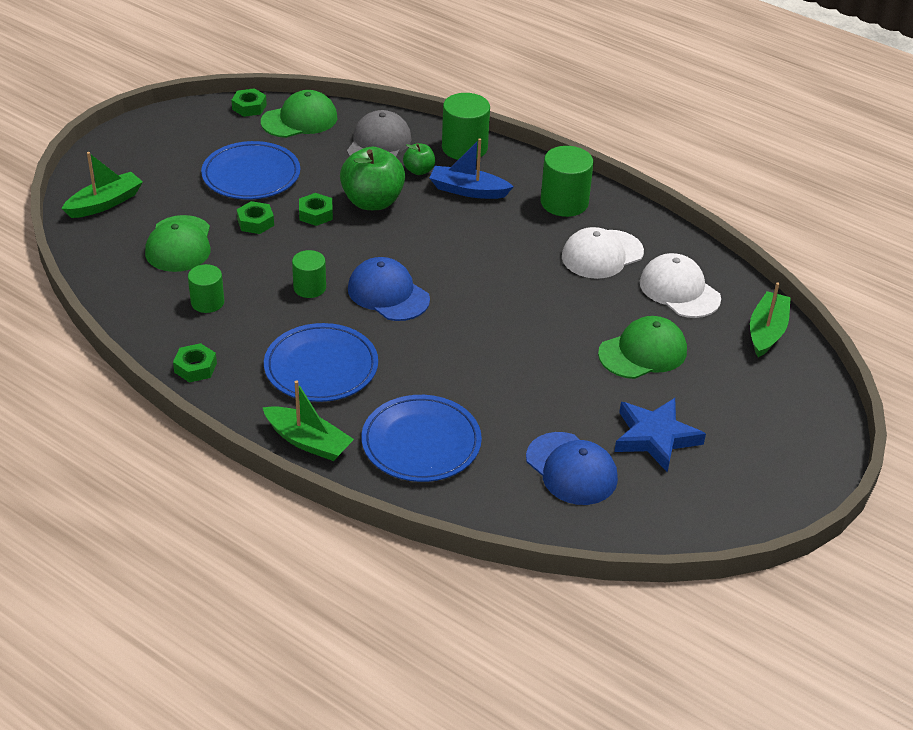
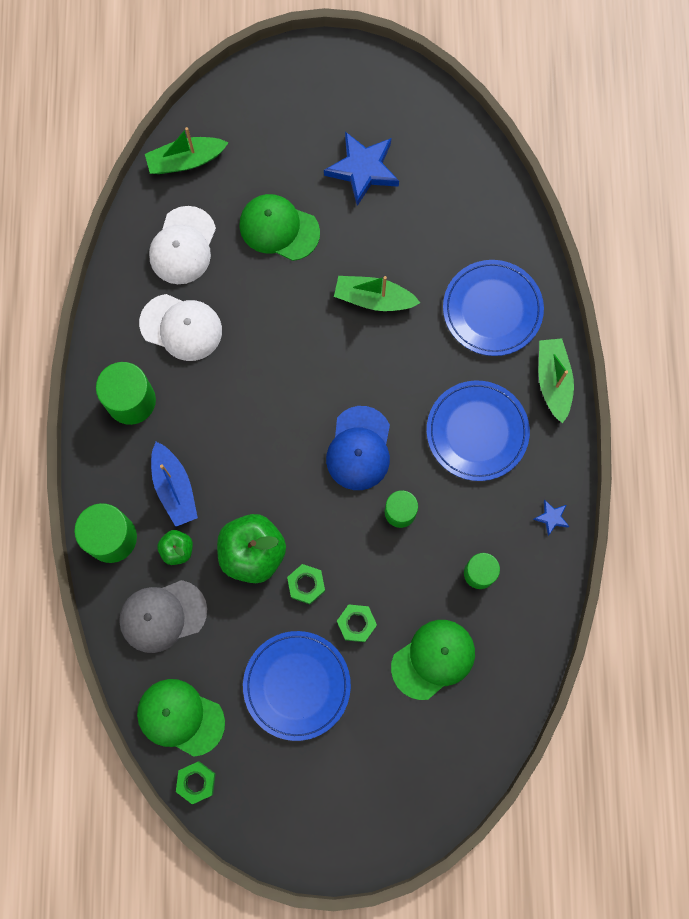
camera: 125 degrees left, 35 degrees up
green boat [62,152,143,218] -> green boat moved to [334,276,420,311]
green nut [173,343,217,383] -> blue star [533,500,569,536]
blue cap [526,432,618,505] -> none

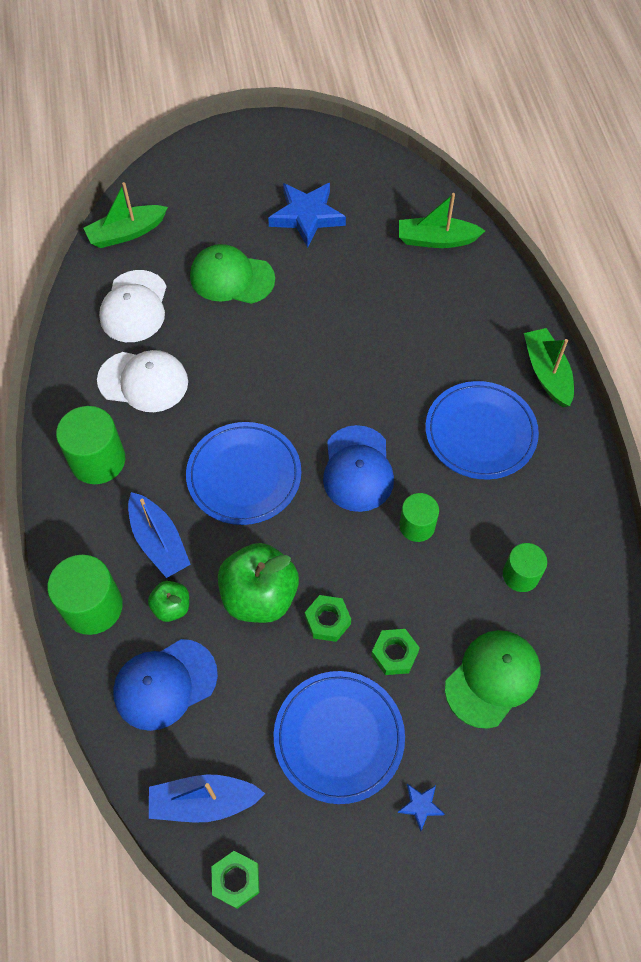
camera: 10 degrees left, 15 degrees down
grey cap [119,580,207,653] -> blue cap [113,639,218,731]
green cap [137,679,225,757] -> blue boat [149,775,265,823]
green boat [334,276,420,311] -> green boat moved to [399,193,485,248]
blue plate [443,260,544,356] -> blue plate moved to [186,422,301,525]
blue star [533,500,569,536] -> blue star moved to [397,784,445,832]

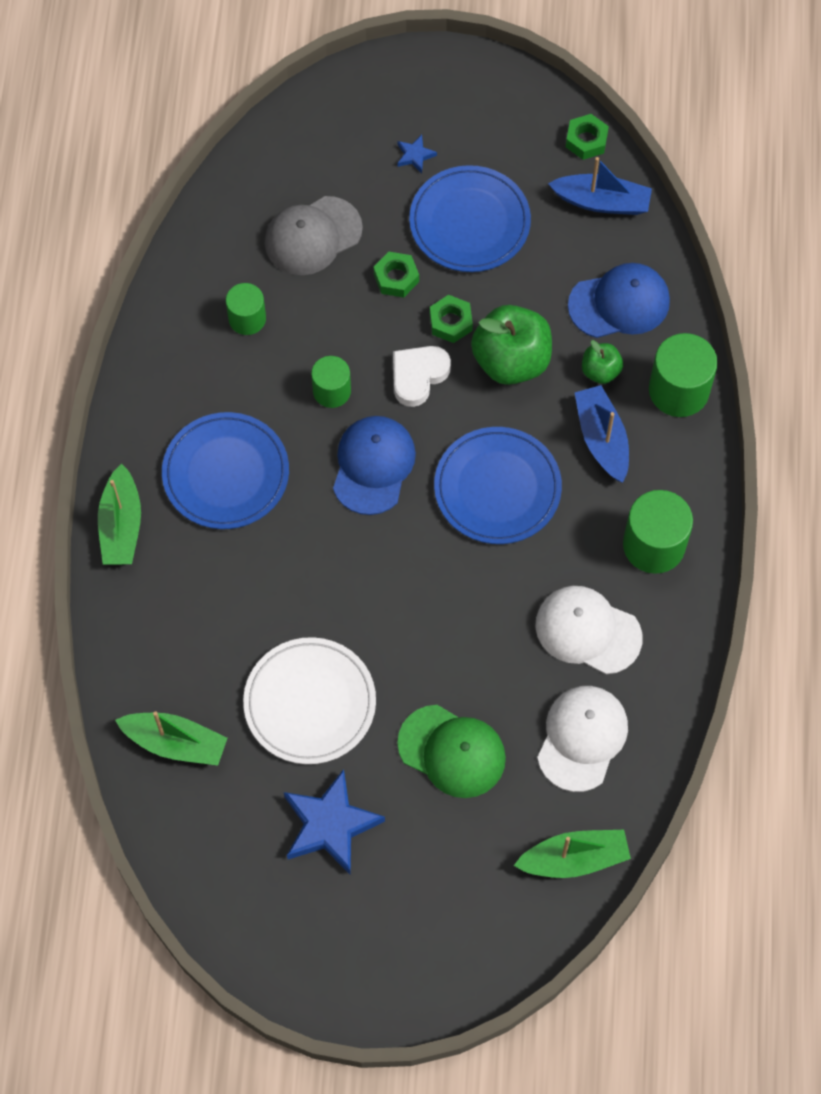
camera: 165 degrees left, 5 degrees up
green cap [445,630,541,729] -> grey cap [265,196,363,275]
none -> white plate [243,637,376,764]
none -> white heart [393,346,451,407]

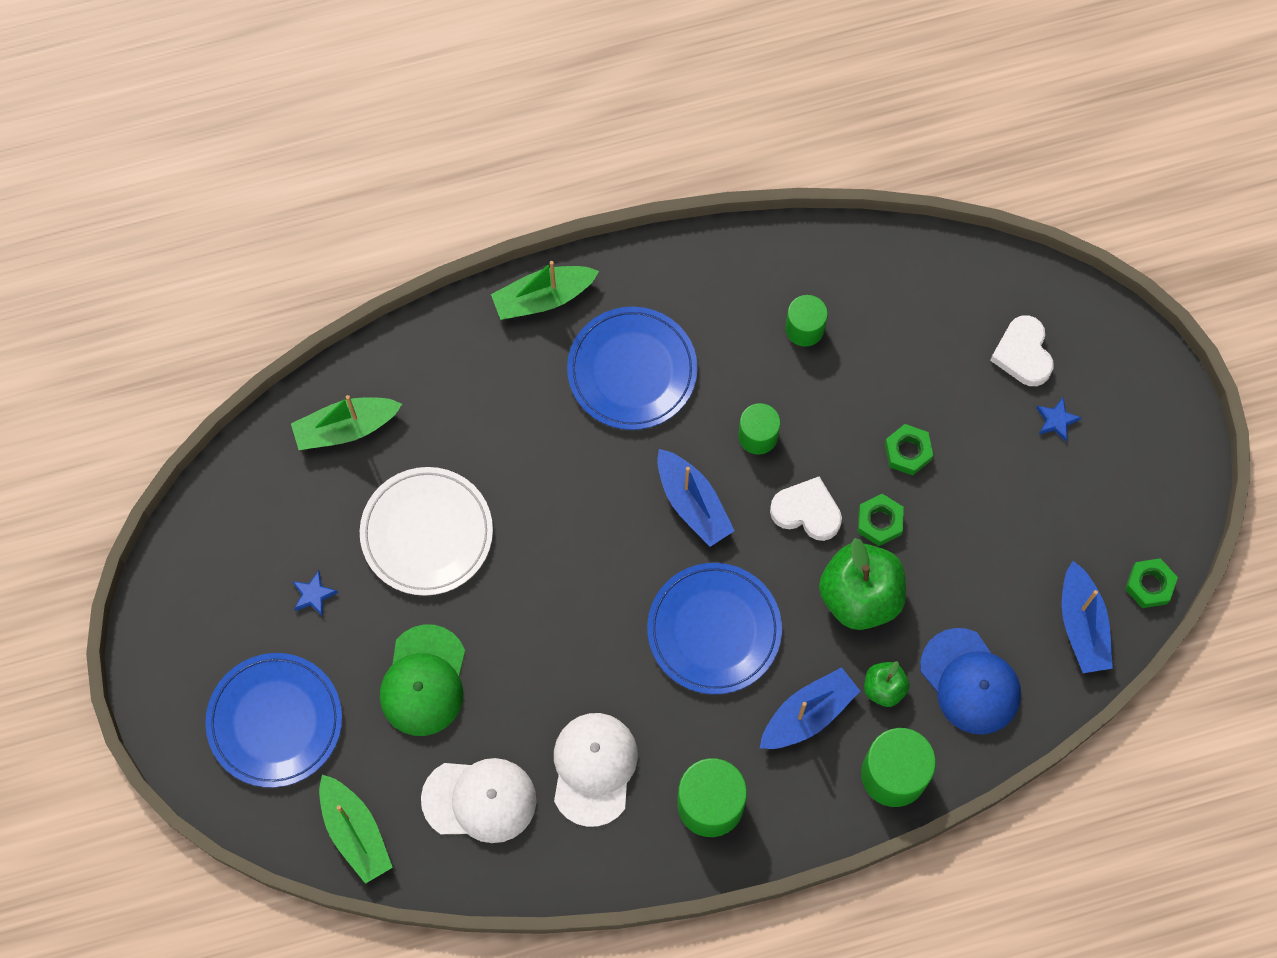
camera: 70 degrees right, 5 degrees up
green boat [115,711,227,766] -> green boat turned 75 degrees clockwise [291,395,402,450]
grey cap [265,196,363,275] -> none
blue star [284,769,385,874] -> blue star [292,571,338,616], size x0.45
blue cap [333,416,416,515] -> blue boat [657,449,735,547]
blue plate [409,165,531,272] -> blue plate moved to [205,653,342,788]
none -> white heart [990,315,1054,386]

